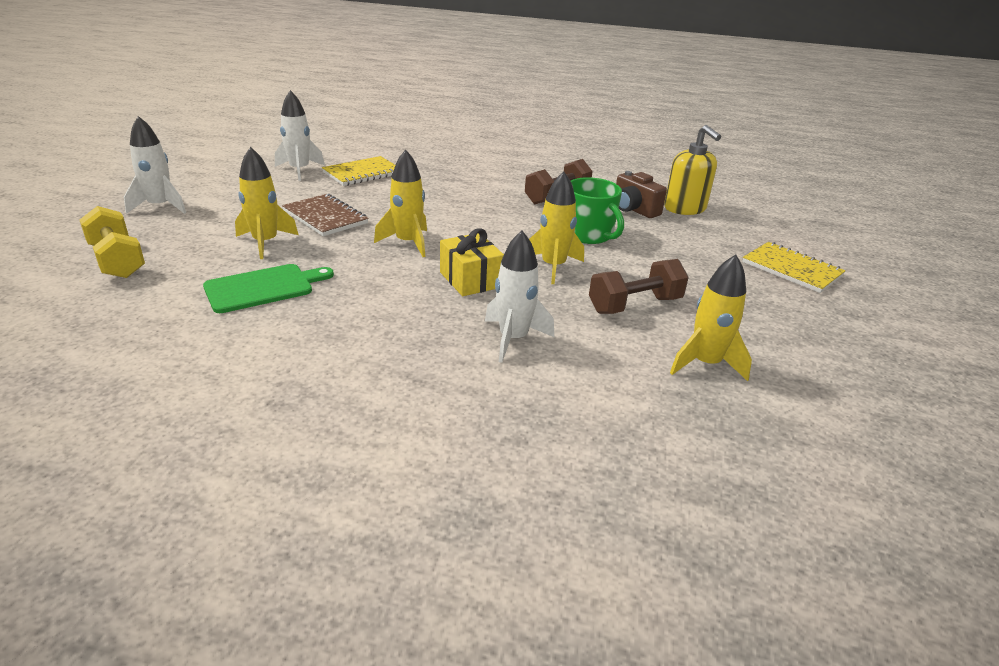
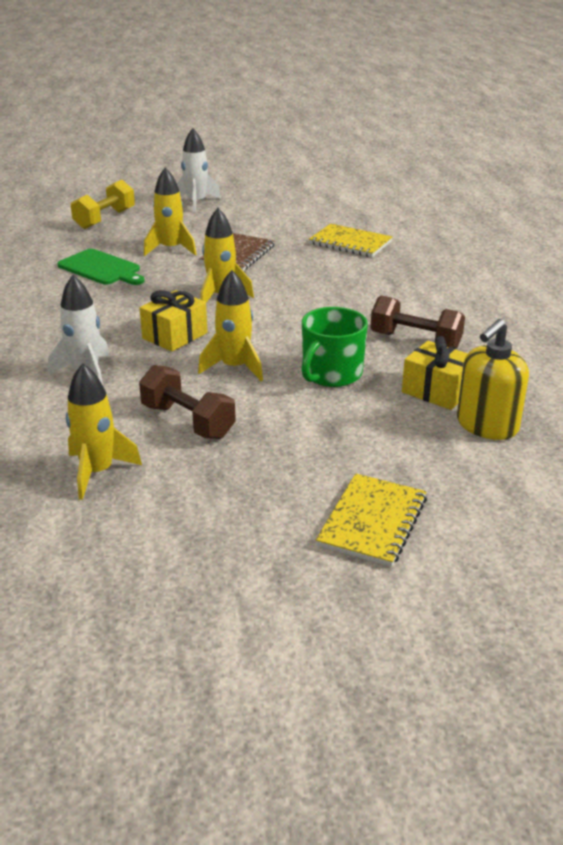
camera: 70 degrees right, 0 degrees up
white rocket [275,90,325,181] -> none
brown camera [616,171,667,218] -> yellow gift [402,336,468,410]

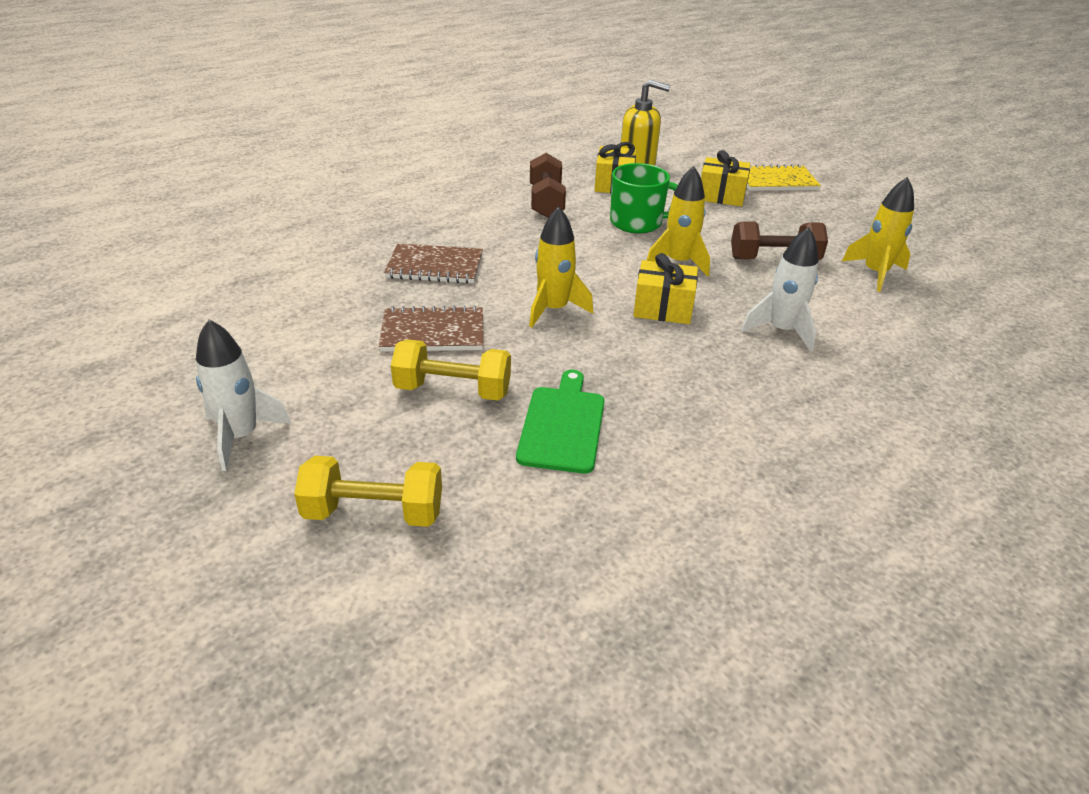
camera: 120 degrees left, 5 degrees up
brown dumbbell [139,365,236,439] -> brown dumbbell turned 75 degrees clockwise [731,221,828,260]
yellow rocket [144,167,197,256] -> yellow dumbbell [391,339,511,401]
yellow notebook [309,224,393,257] -> none
none -> brown notebook [384,243,483,284]
none -> yellow gift [701,150,750,206]

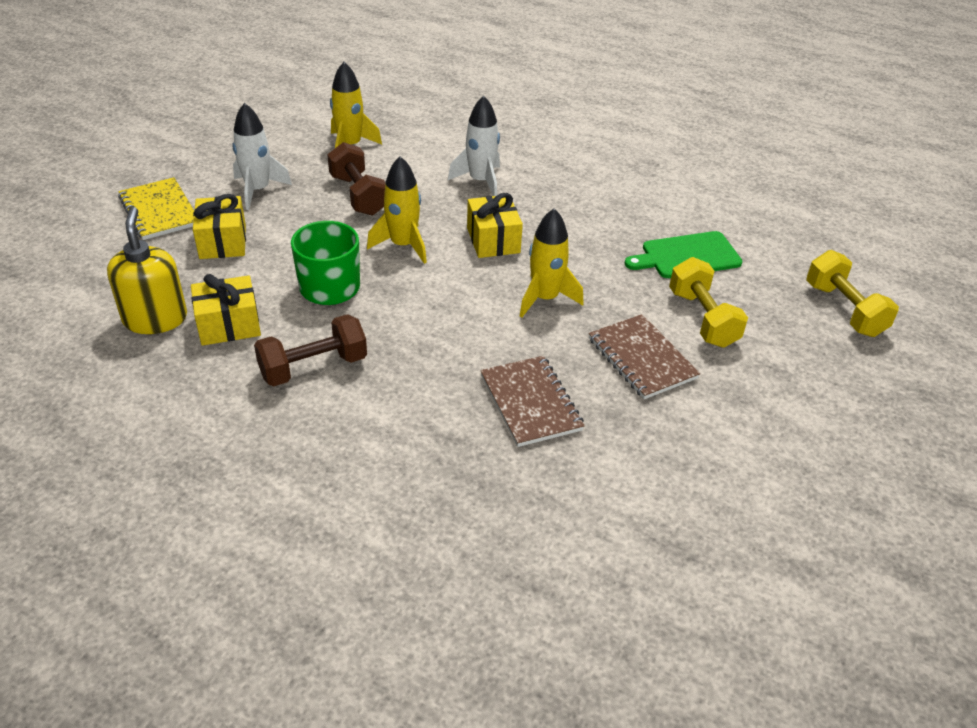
camera: 115 degrees left, 5 degrees up
white rocket [196,319,292,471] -> white rocket moved to [232,103,292,210]

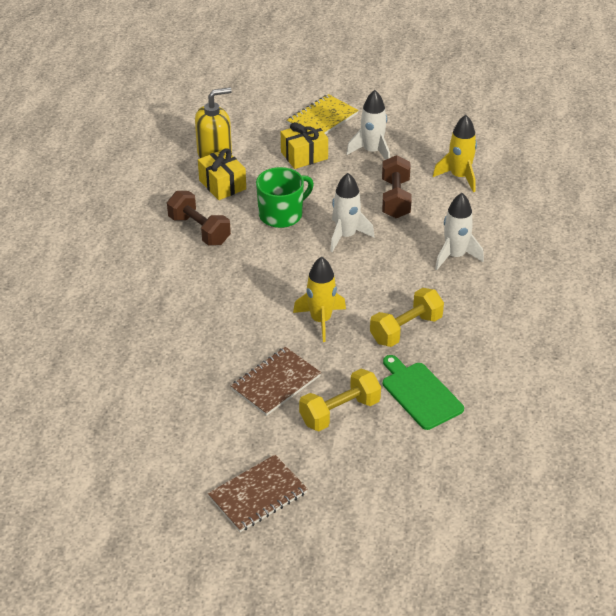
camera: 75 degrees right, 0 degrees up
brown dumbbell [327,142,385,216] -> brown dumbbell turned 45 degrees counterclockwise [382,155,412,218]
yellow rocket [367,156,427,264] -> white rocket [330,173,374,252]
yellow gift [467,193,523,258] -> none
brown notebook [481,356,585,447] -> brown notebook moved to [208,455,308,532]
yellow dumbbell [806,250,899,337] -> yellow dumbbell moved to [370,288,444,347]

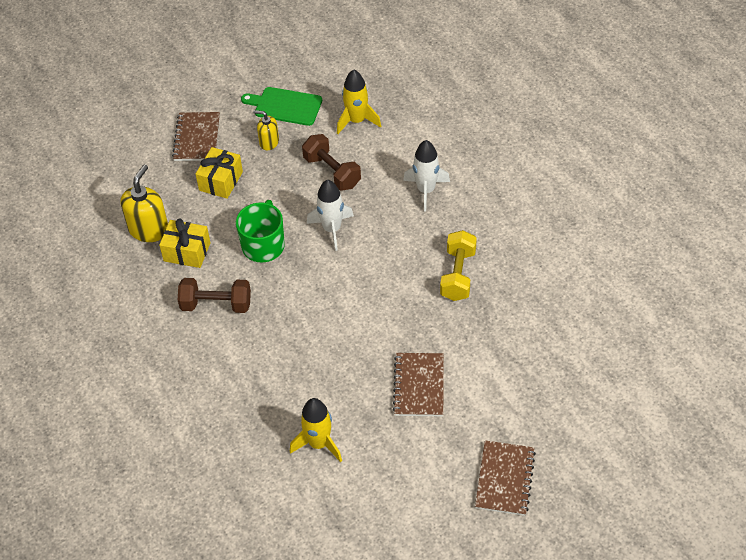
camera: 40 degrees left, 10 degrees up
yellow notebook [287,94,359,134] -> brown notebook [172,112,220,161]
yellow rocket [293,257,346,342] -> yellow rocket moved to [290,398,342,462]
yellow dumbbell [299,369,381,431] -> none
white rocket [346,90,390,160] -> yellow soap dispenser [253,110,279,150]
green cutting board [383,355,464,430] -> green cutting board moved to [241,87,322,126]

